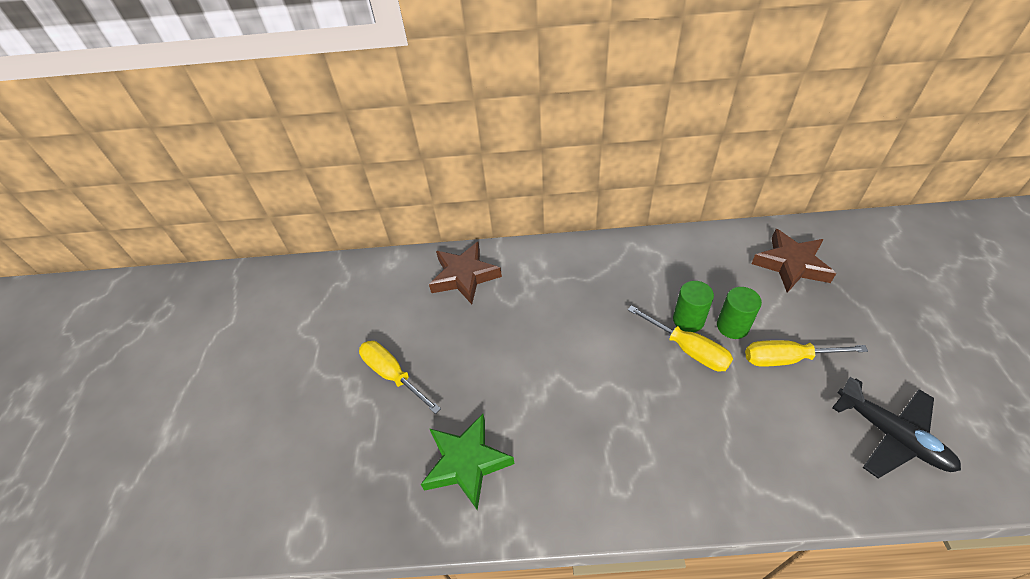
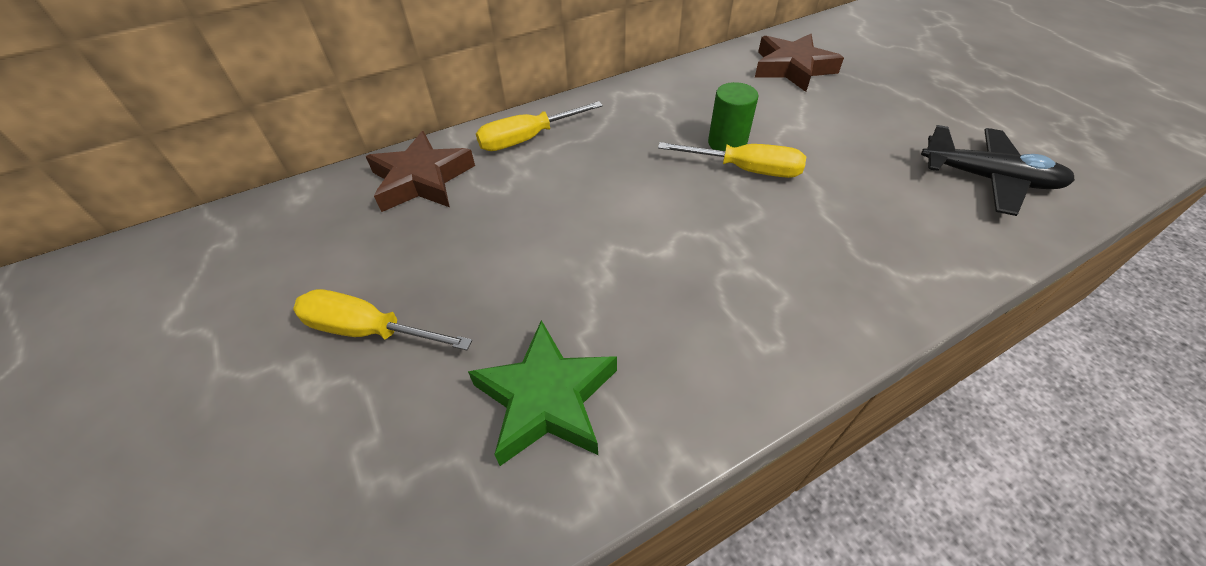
camera: 30 degrees left, 0 degrees up
green cylinder [717,287,762,339] -> none
yellow screwdriver [745,340,868,367] -> yellow screwdriver moved to [476,101,603,151]

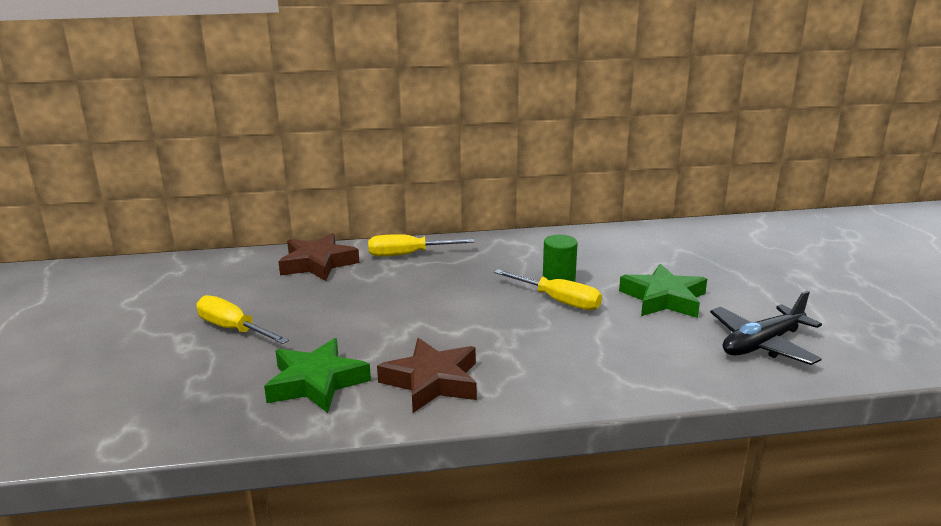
camera: 20 degrees right, 25 degrees down
brown star [755,34,844,92] -> brown star moved to [377,338,477,413]
black plane [921,125,1075,216] -> black plane turned 105 degrees clockwise [710,291,822,365]
none -> green star [619,264,707,318]

